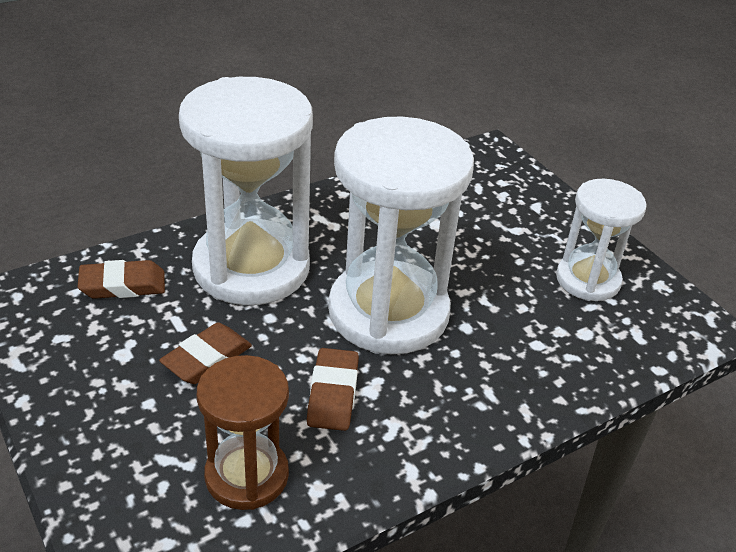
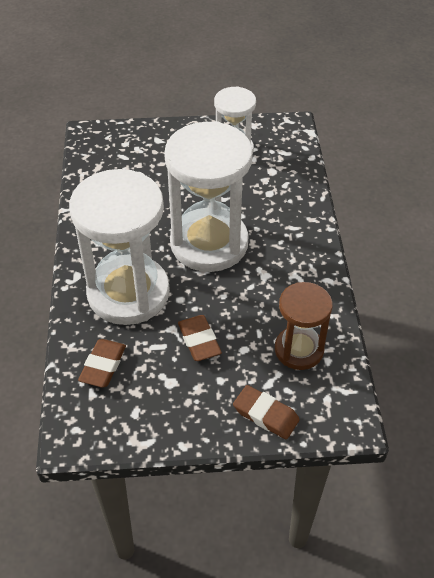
camera: 60 degrees left, 10 degrees up
brown eraser [307,348,359,431] -> brown eraser moved to [233,385,300,439]

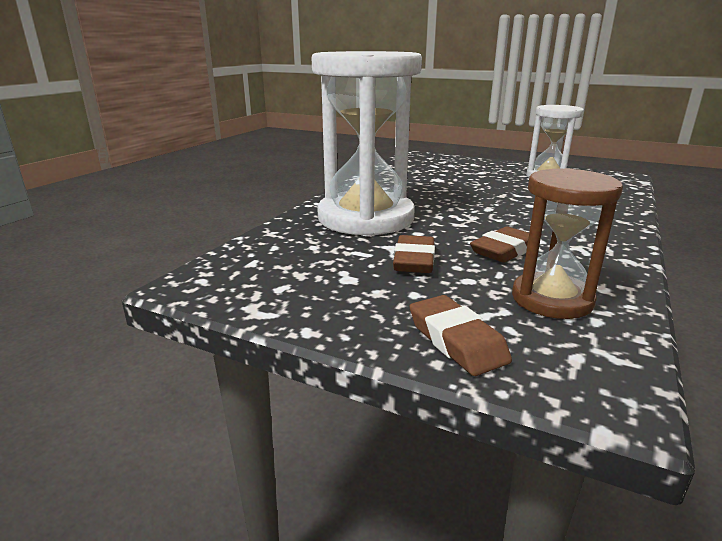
camera: 30 degrees right, 25 degrees down
brown eraser [78,339,126,388] -> brown eraser moved to [470,227,529,263]
white hourglass [164,121,253,272] -> none

